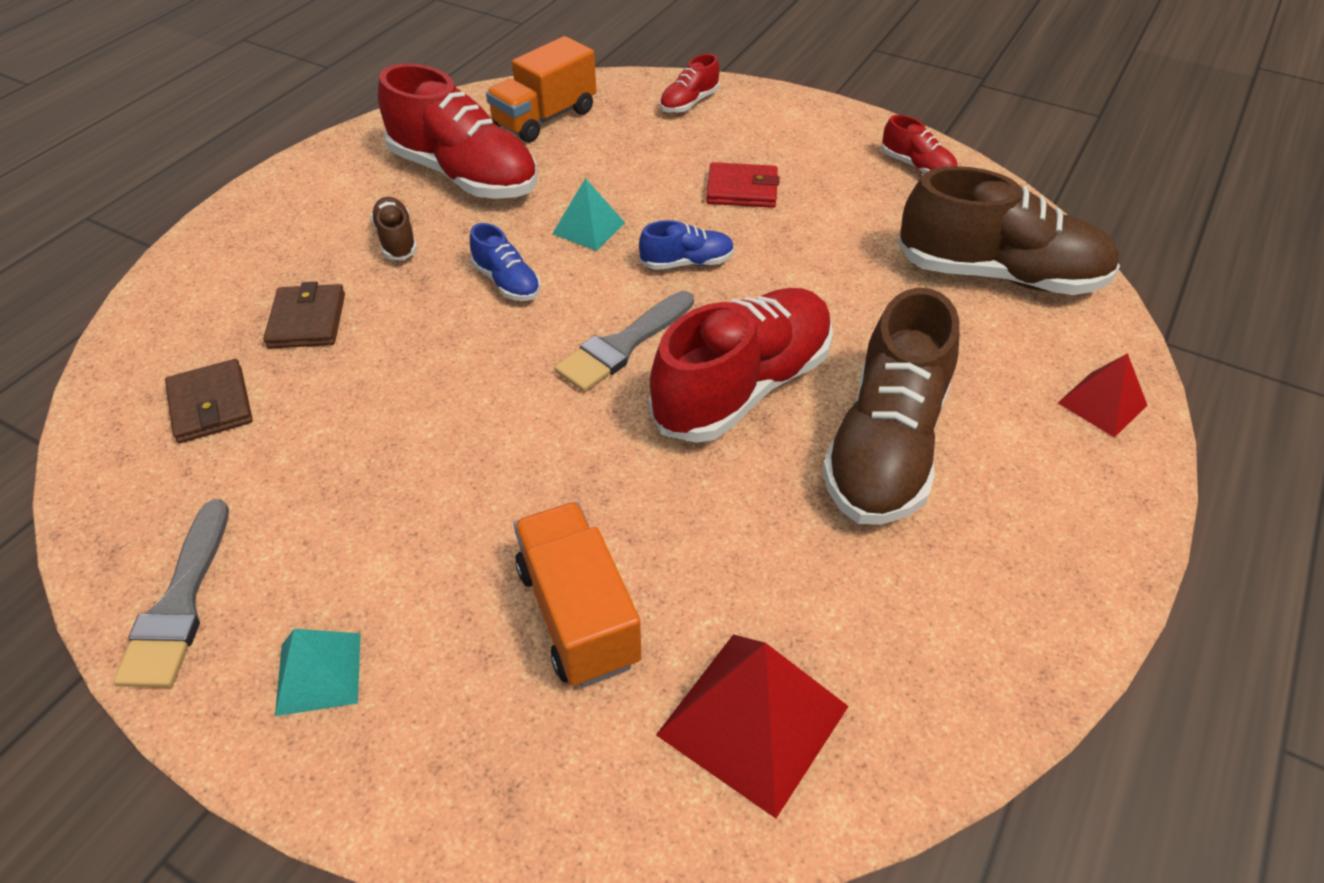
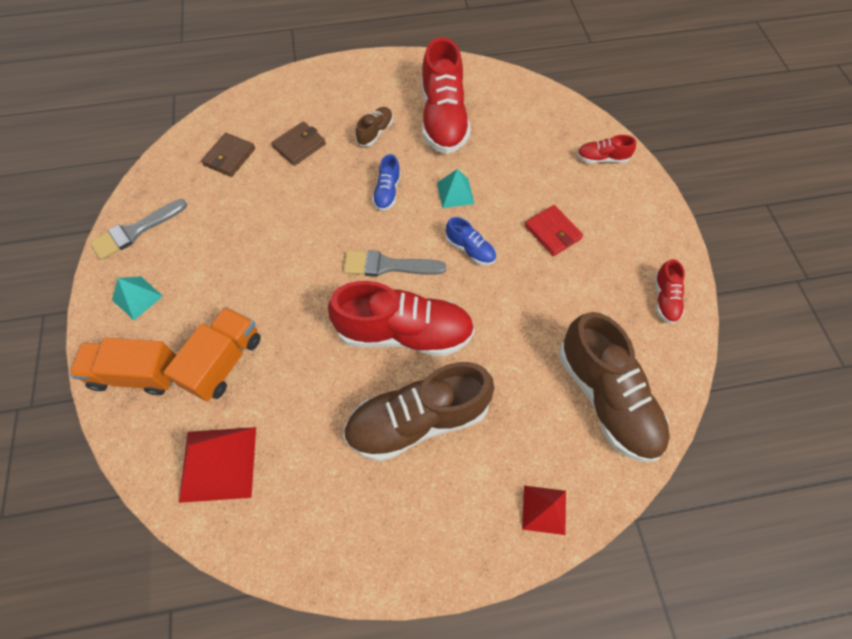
camera: 50 degrees right, 15 degrees up
orange truck [486,36,596,142] -> orange truck moved to [70,338,176,395]

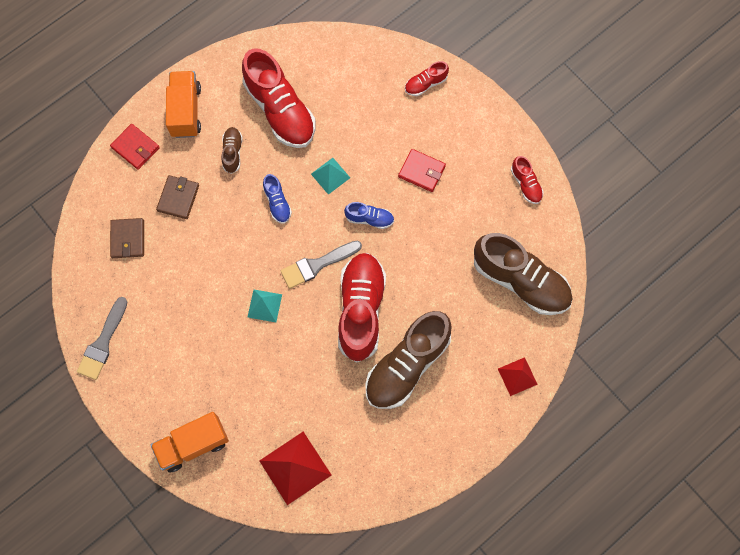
camera: 30 degrees left, 10 degrees up
turquoise pyramid [112,276,163,320] -> turquoise pyramid moved to [248,290,282,322]
orange truck [163,307,261,402] -> orange truck moved to [166,71,201,138]
red shoe [328,281,475,356] -> red shoe turned 60 degrees counterclockwise [338,253,386,362]
none -> red wallet [110,124,160,170]

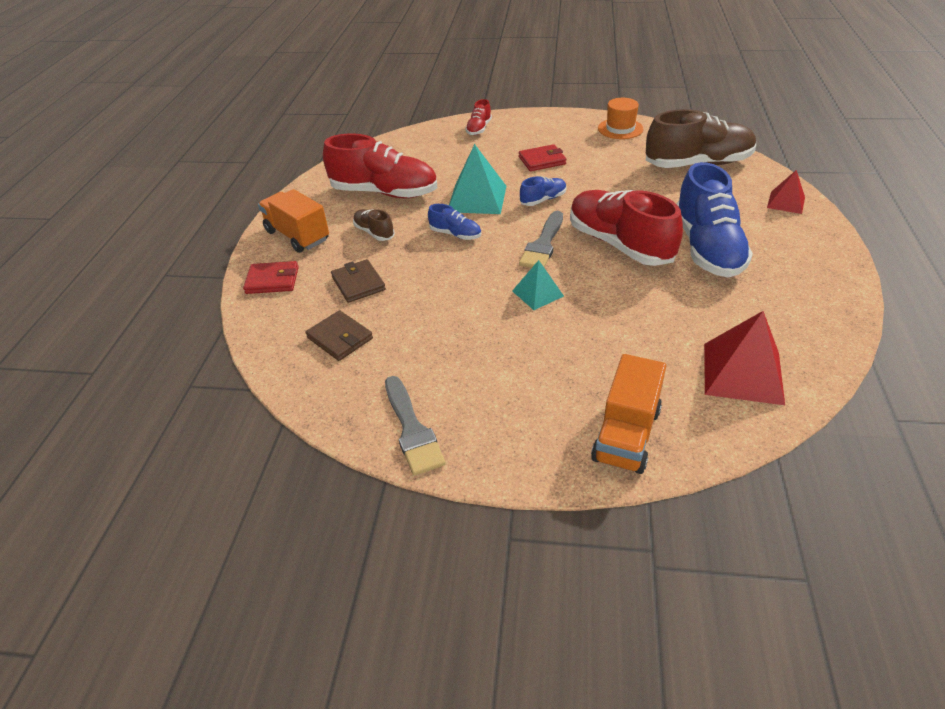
camera: 40 degrees left, 30 degrees down
turquoise pyramid [311,158,350,195] -> turquoise pyramid [449,144,506,214], size x1.71
brown shoe [365,311,452,409] -> blue shoe [676,162,753,278]
red shoe [511,156,544,204] -> orange hat [598,98,643,139]

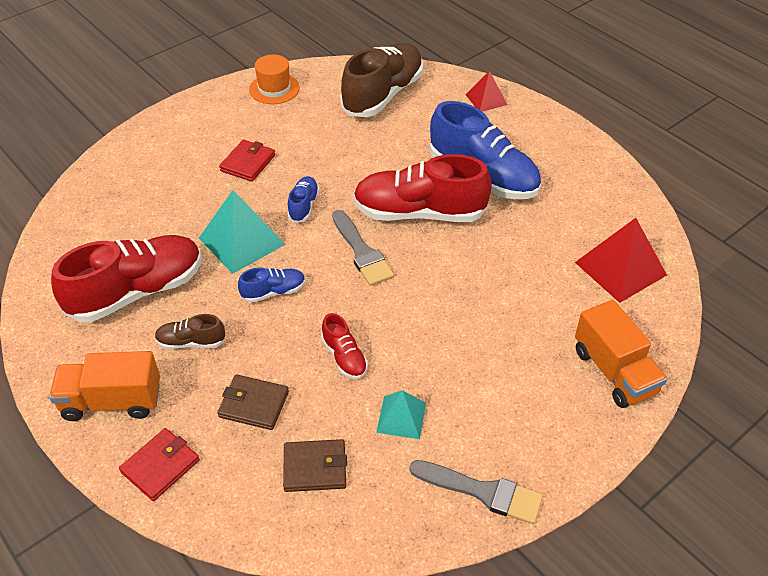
camera: 50 degrees left, 5 degrees up
red shoe [465,99,492,135] -> red shoe moved to [321,313,368,379]
turquoise pyramid [512,260,564,310] -> turquoise pyramid moved to [376,390,426,439]

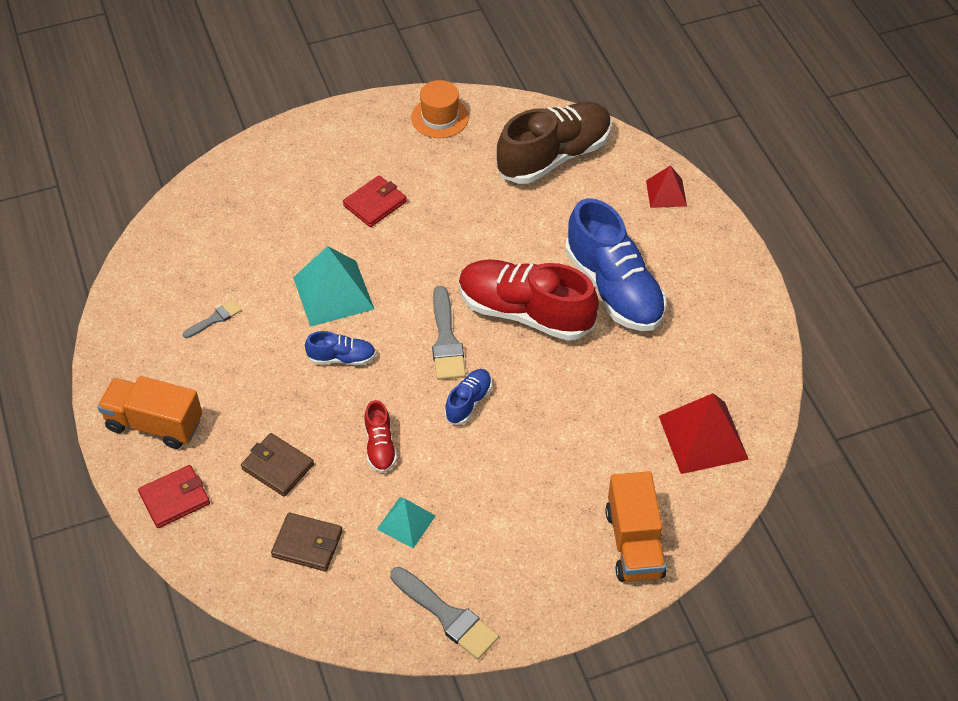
camera: 20 degrees right, 5 degrees up
red shoe [51,235,202,322] -> grey brush [183,300,241,338]
brown shoe [155,314,226,349] -> none
blue shoe [287,176,320,223] -> blue shoe moved to [445,369,492,425]

